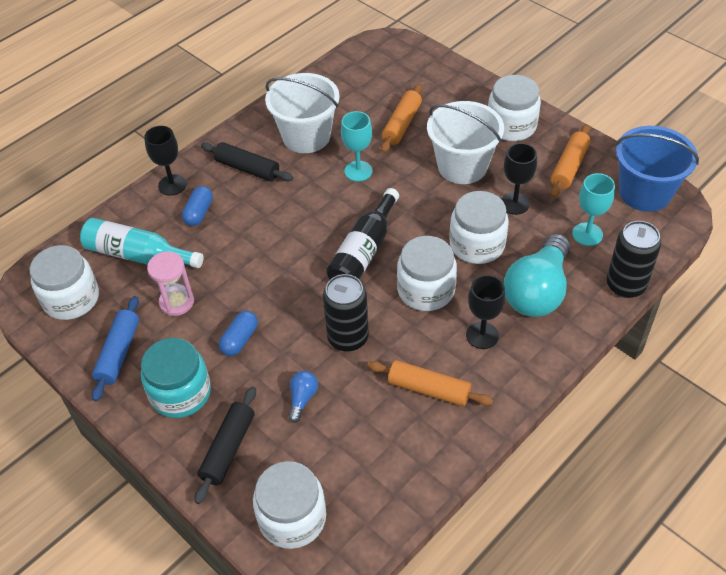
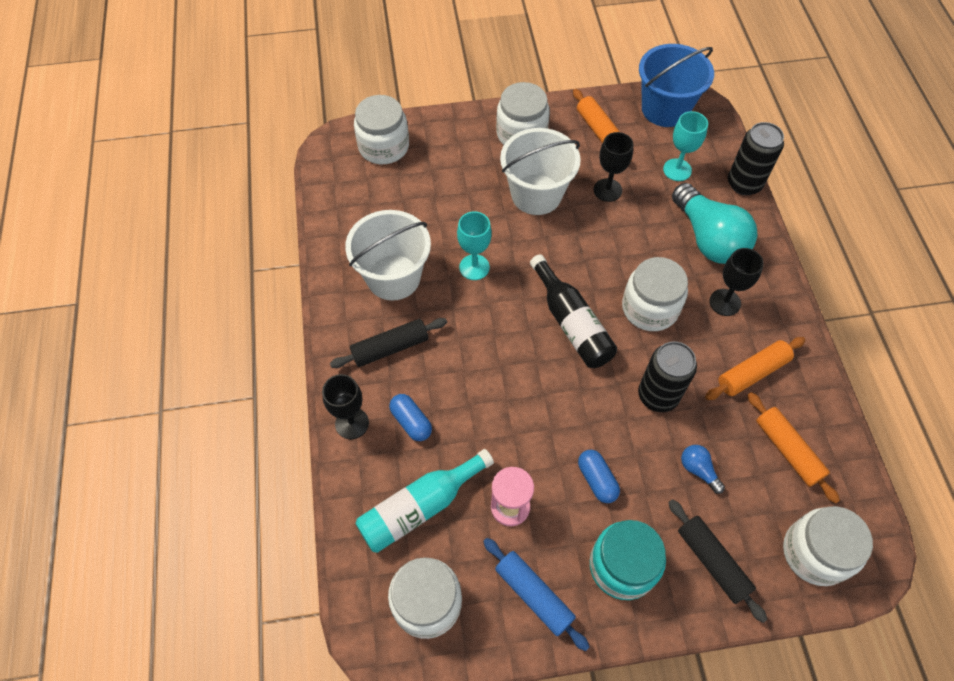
camera: 55 degrees left, 10 degrees up
orange rolling pin [381,84,422,153] -> orange rolling pin moved to [747,392,840,504]
white jar [449,191,509,264] -> white jar moved to [354,95,409,164]

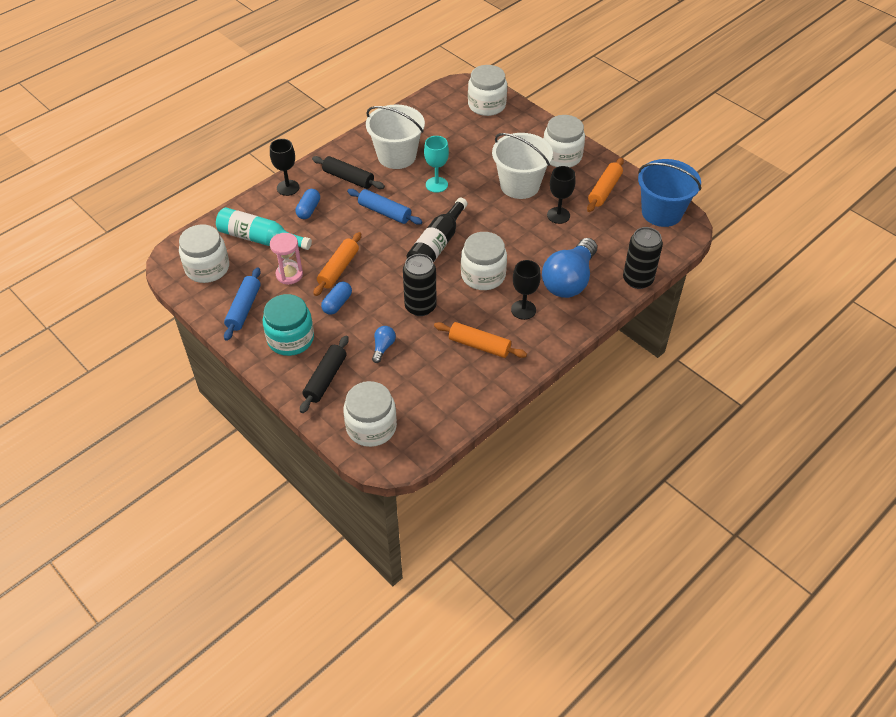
camera: 55 degrees right, 10 degrees down
turquoise goblet [663,111,708,181] -> none
turquoise light bulb [672,183,757,264] -> blue light bulb [542,238,597,298]
orange rolling pin [747,392,840,504] -> orange rolling pin moved to [314,232,361,296]
none -> blue rolling pin [347,189,423,225]

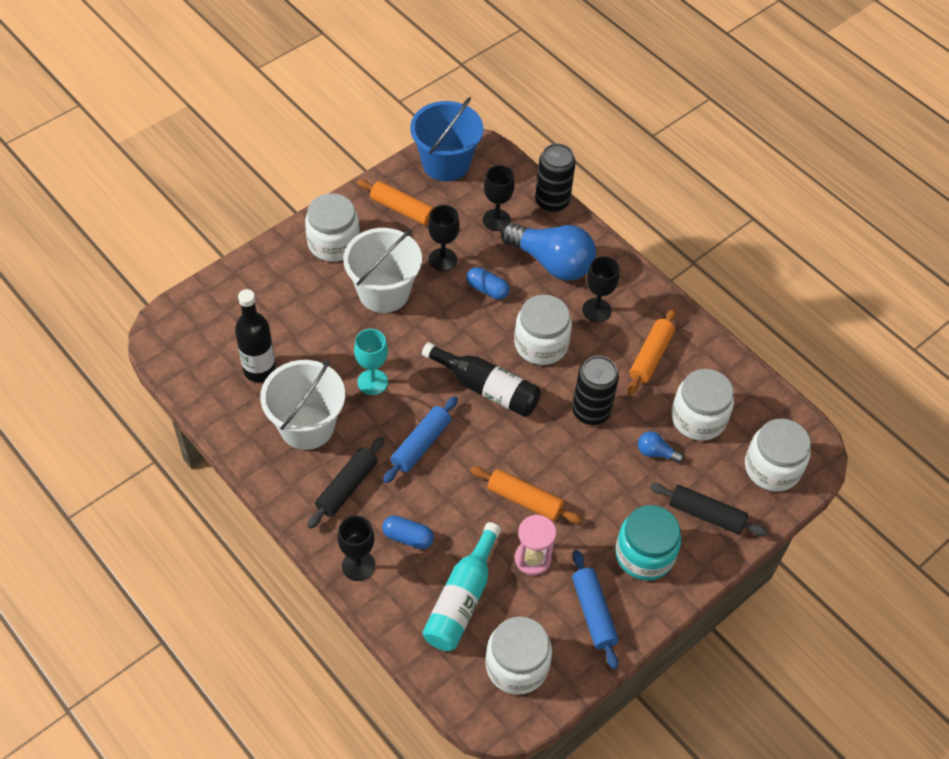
camera: 90 degrees left, 5 degrees up
blue rolling pin [224,267,261,341] -> blue rolling pin turned 60 degrees clockwise [572,550,618,669]
blue capsule [321,282,352,315] -> blue capsule moved to [466,267,510,300]
white jar [468,65,507,116] -> white jar moved to [671,369,734,441]
none -> black bottle [235,289,276,382]
none -> black goblet [483,165,515,231]

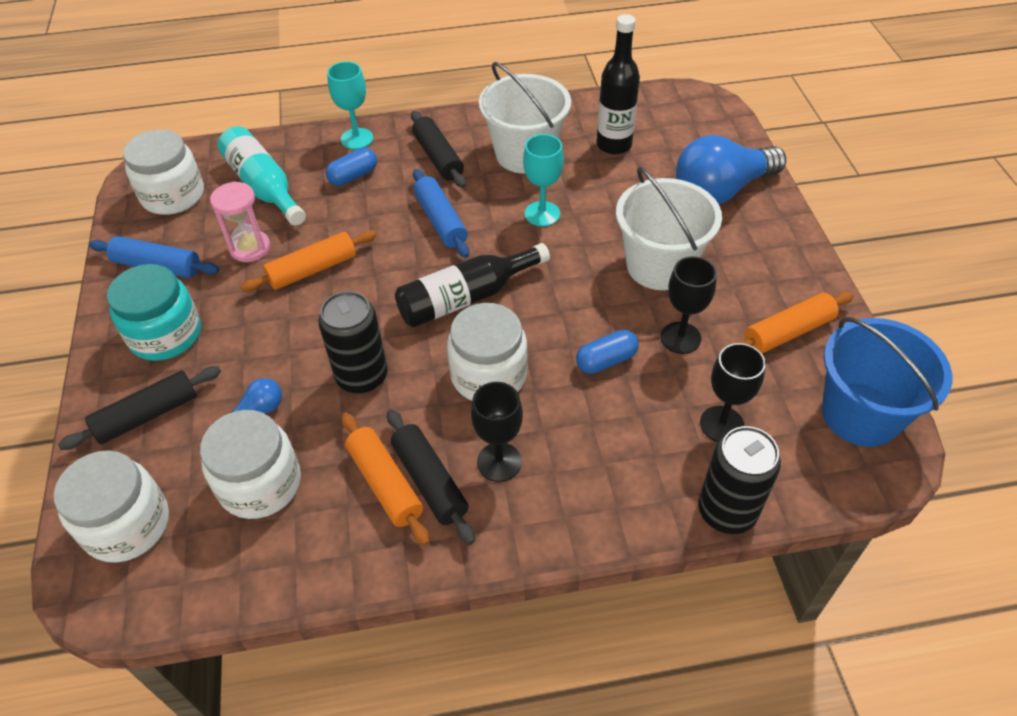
camera: 125 degrees right, 5 degrees down
white jar [305,193,360,262] -> none
black goblet [338,516,375,581] -> turquoise goblet [327,62,373,149]
blue light bulb [501,223,596,280] -> blue light bulb moved to [676,135,786,204]
none -> black rolling pin [387,409,475,545]

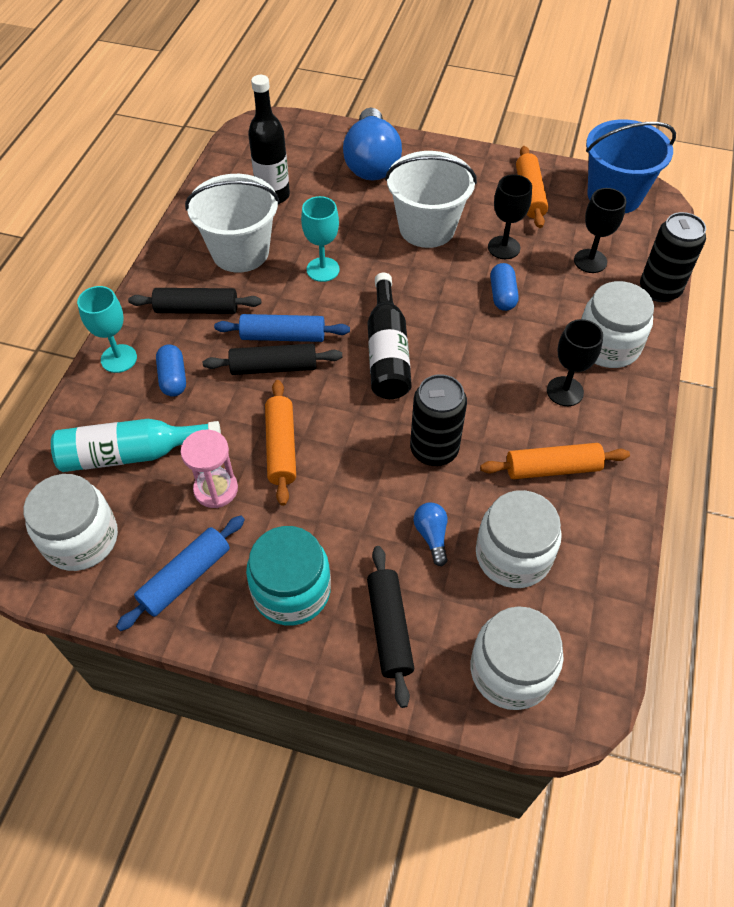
camera: 65 degrees left, 5 degrees up
black rolling pin [387,409,475,545] -> black rolling pin moved to [203,344,342,375]
white jar [447,303,528,401] -> white jar moved to [581,281,654,368]

